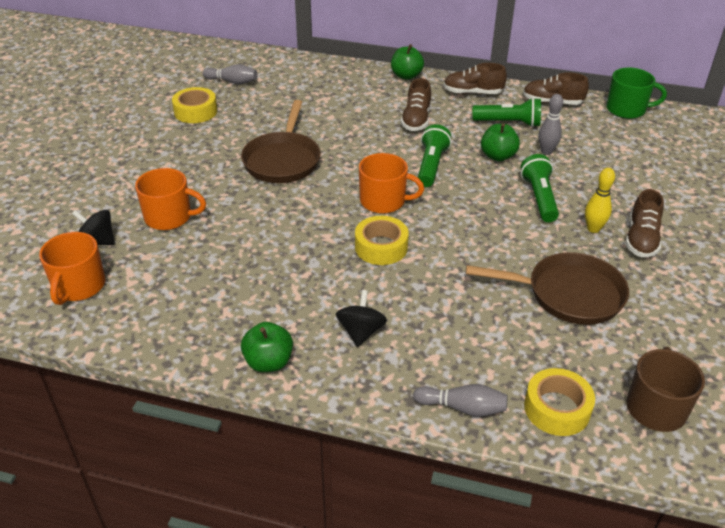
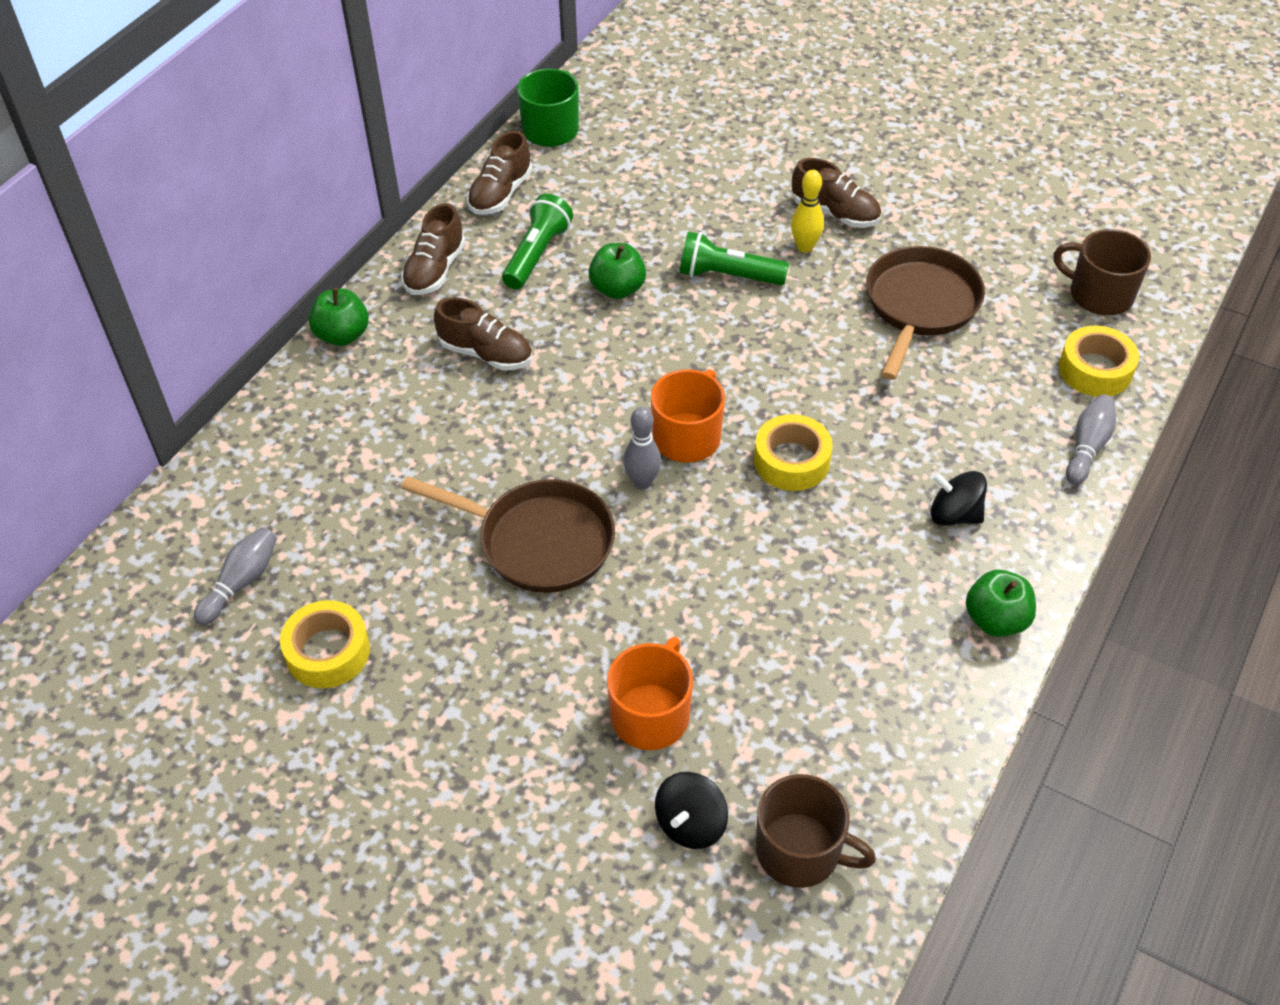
camera: 75 degrees left, 10 degrees up
orange mug [39,232,106,305] -> brown mug [756,774,876,888]
green flashlight [418,124,451,187] -> none
grey bowling pin [538,94,563,155] -> grey bowling pin moved to [623,407,661,490]

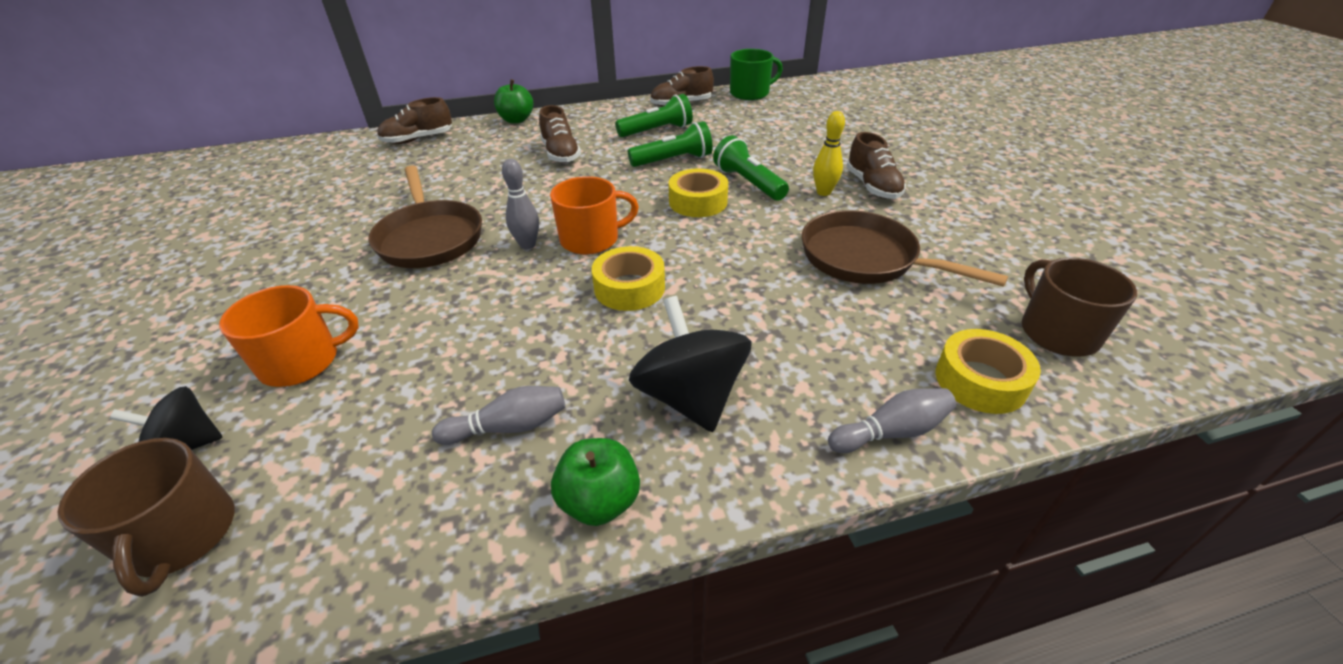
camera: 45 degrees right, 10 degrees down
grey bowling pin [194,527,277,626] -> grey bowling pin moved to [432,386,565,445]
yellow tape [280,600,370,688] -> yellow tape moved to [669,168,728,217]
brown shoe [401,203,465,295] -> brown shoe moved to [377,97,452,144]
green apple [589,243,646,299] -> green flashlight [628,121,713,167]
brown pan [866,246,985,380] -> brown pan turned 120 degrees counterclockwise [802,210,1008,287]
black spinning top [931,471,987,526] -> black spinning top [629,296,752,432], size x1.62

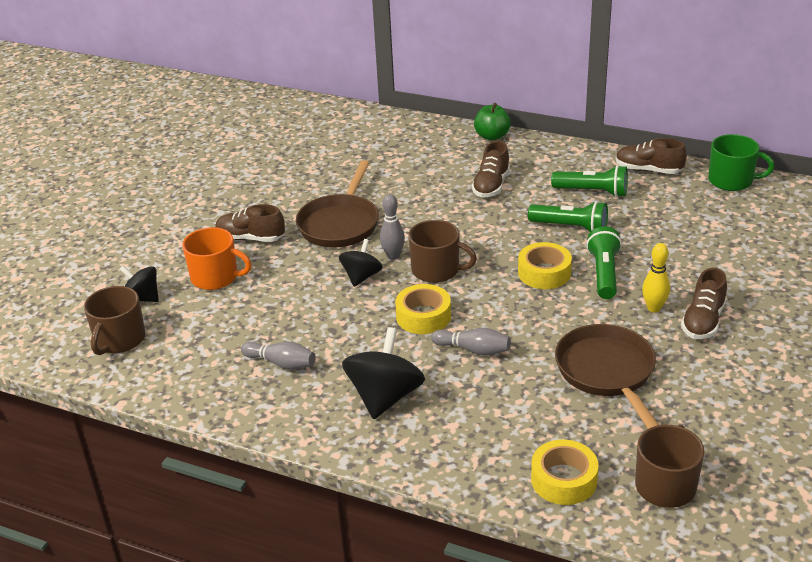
camera: 40 degrees right, 5 degrees down
brown shoe [377,97,452,144] -> brown shoe moved to [215,204,285,242]
orange mug [550,176,639,255] -> brown mug [408,220,477,283]
green apple [551,438,640,526] -> none
grey bowling pin [828,388,956,453] -> grey bowling pin moved to [431,328,511,356]
none -> black spinning top [339,239,383,287]

